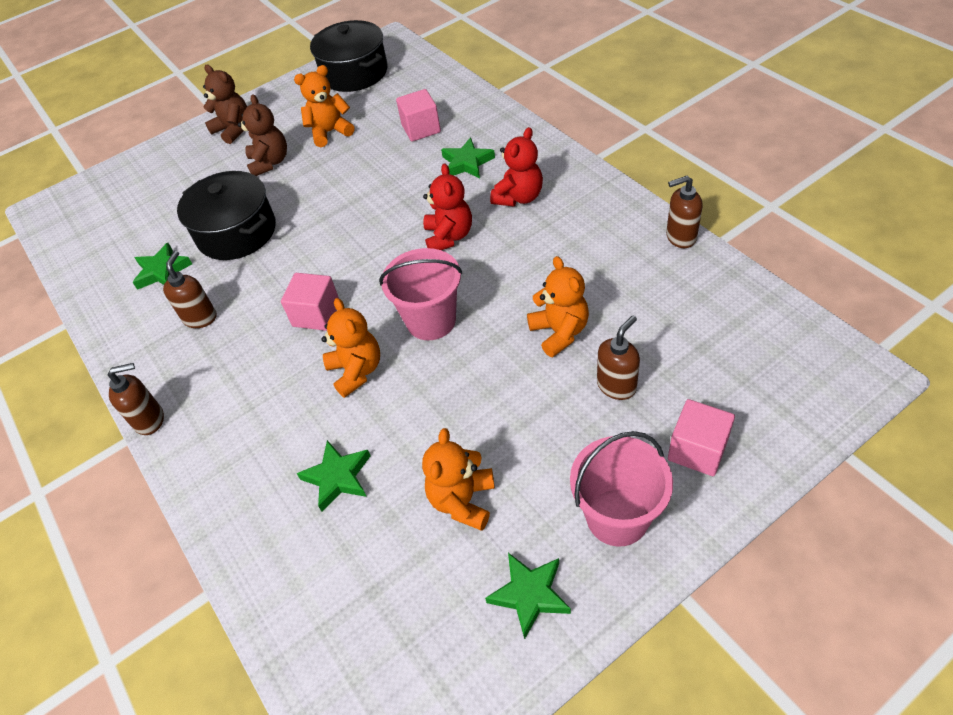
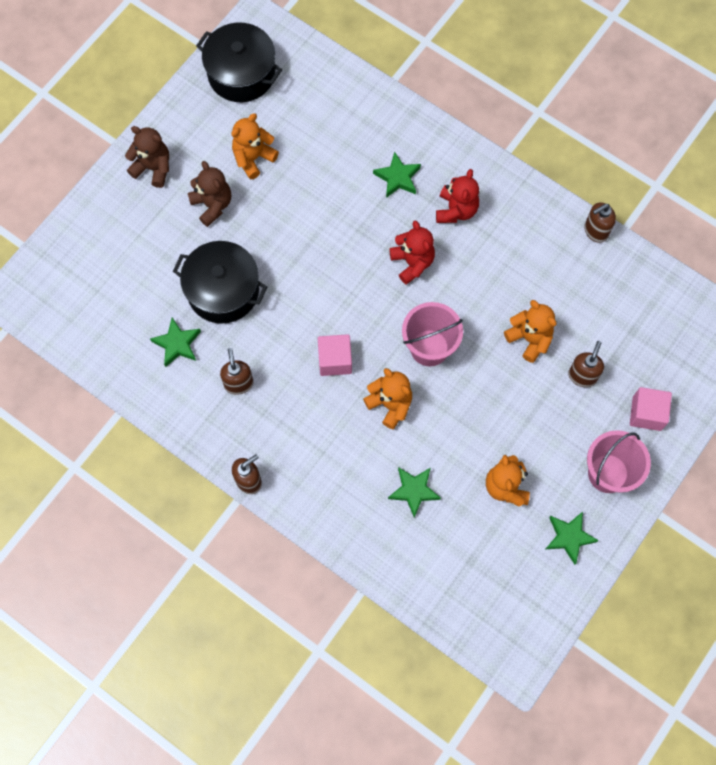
camera: 25 degrees left, 20 degrees up
pink cube [396,89,441,142] -> none

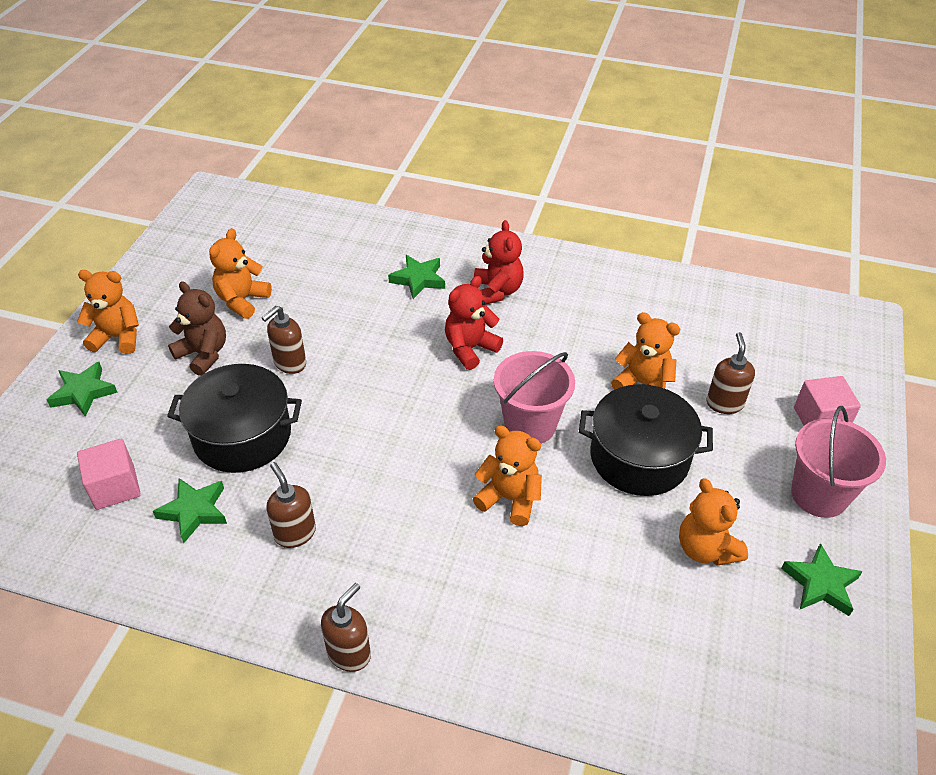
camera: 20 degrees left, 25 degrees down
brown teddy bear [125,126,169,188] -> orange teddy bear [77,270,139,354]
black pot [196,23,282,102] -> black pot moved to [579,384,713,496]
pink cube [318,334,352,376] -> pink cube moved to [77,439,141,510]
green star [388,467,441,518] -> green star moved to [47,362,118,417]
red teddy bear [389,220,435,285] -> red teddy bear turned 90 degrees counterclockwise [445,276,503,370]
brown soap dispenser [584,202,616,243] -> brown soap dispenser moved to [261,306,306,374]

